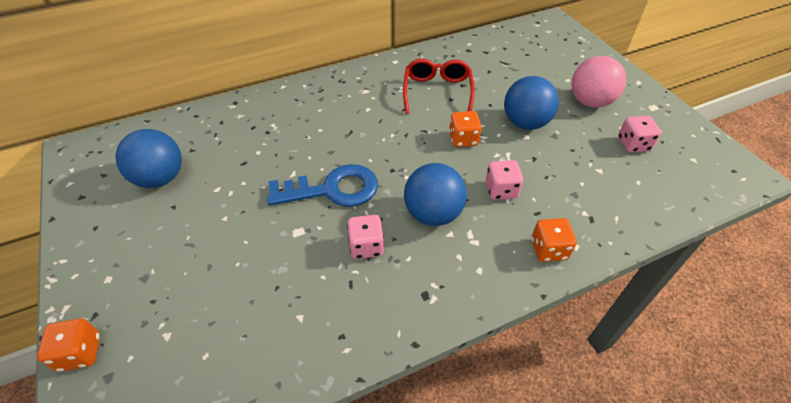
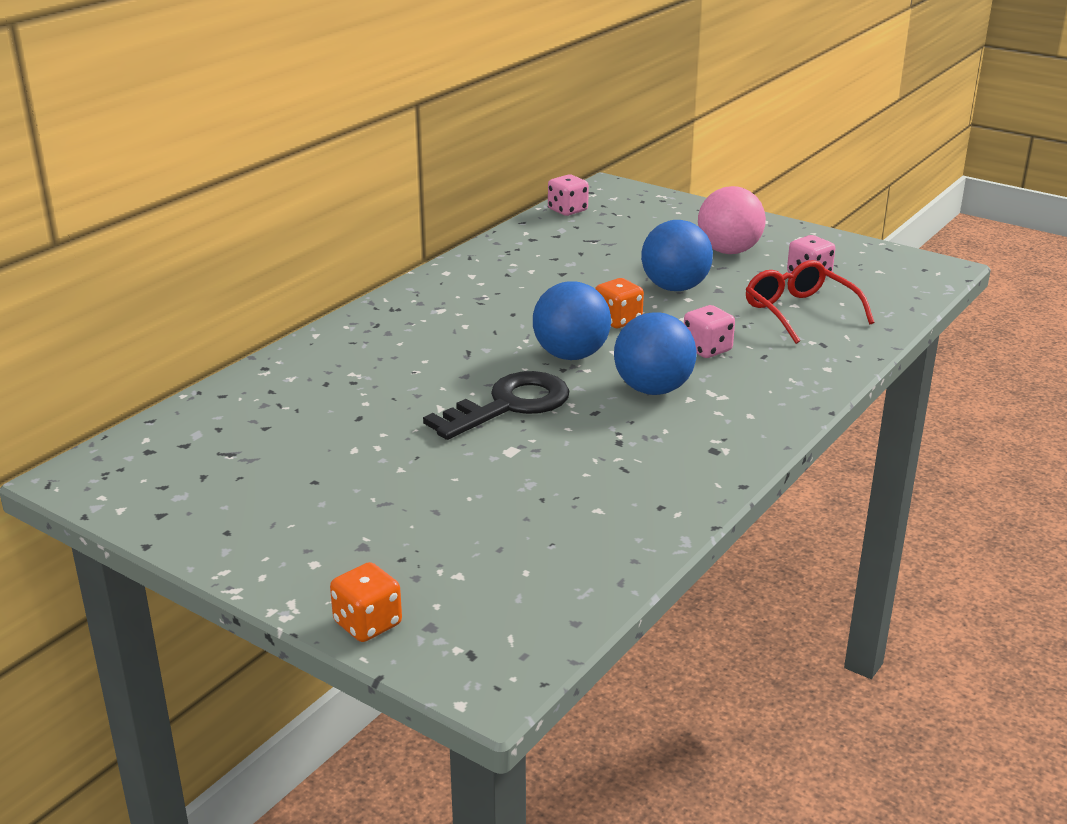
camera: 30 degrees left, 20 degrees down
blue ball [115,129,182,188] -> blue ball moved to [533,281,611,360]
blue key [267,164,378,207] -> black key [423,371,569,440]
pink dice [347,215,384,259] -> pink dice moved to [548,174,589,216]
red glasses [403,59,475,114] -> red glasses moved to [745,260,874,344]
orange dice [532,218,577,262] -> none

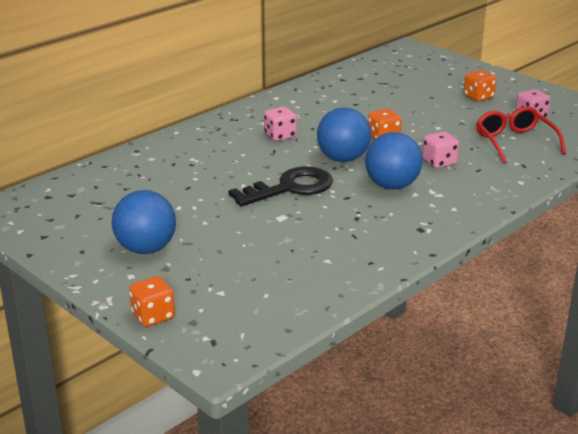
camera: 10 degrees right, 0 degrees up
pink dice [548,174,589,216] -> pink dice moved to [264,107,297,141]
blue ball [641,220,713,291] -> blue ball moved to [112,190,176,254]
pink ball [698,186,766,254] -> orange dice [464,70,497,102]

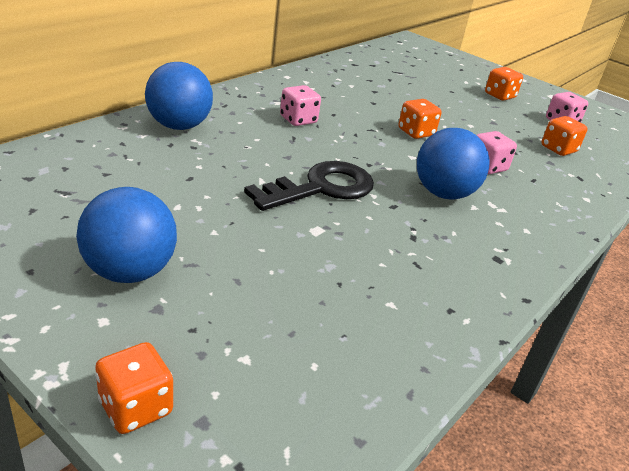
camera: 10 degrees left, 5 degrees up
blue ball [317,107,371,162] -> blue ball moved to [145,62,213,130]
red glasses [476,106,566,164] -> orange dice [541,116,588,156]

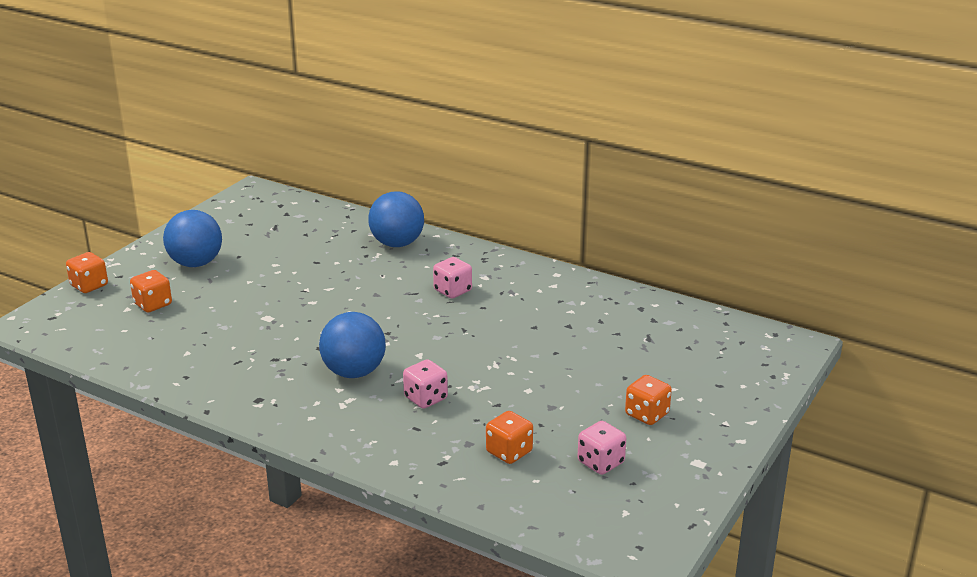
camera: 85 degrees right, 5 degrees down
black key [244,161,374,211] -> none
orange dice [398,99,442,139] -> orange dice moved to [130,270,172,312]

